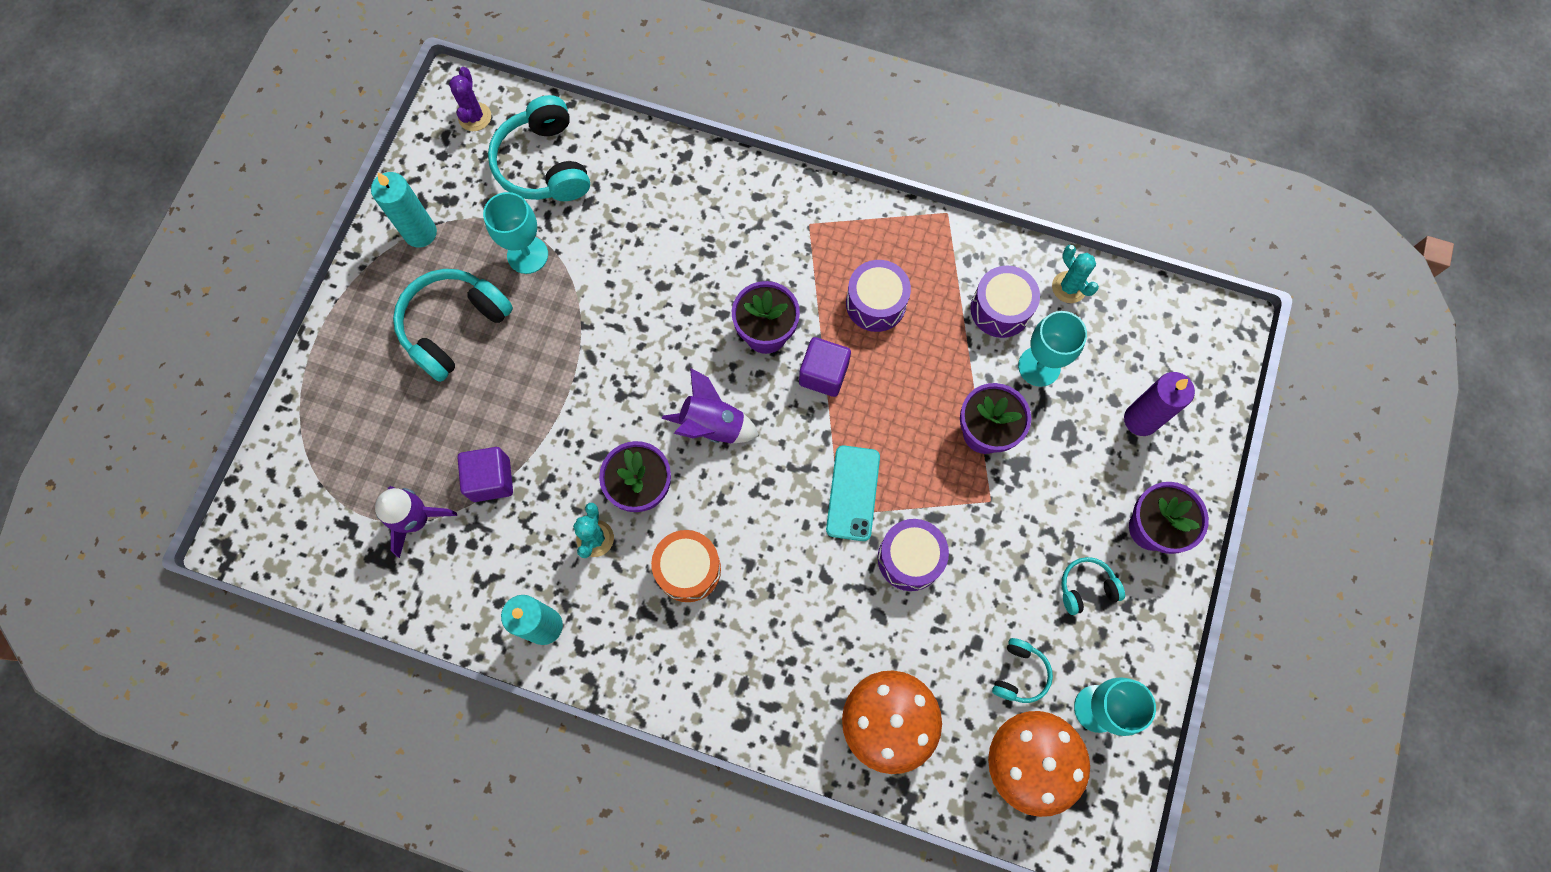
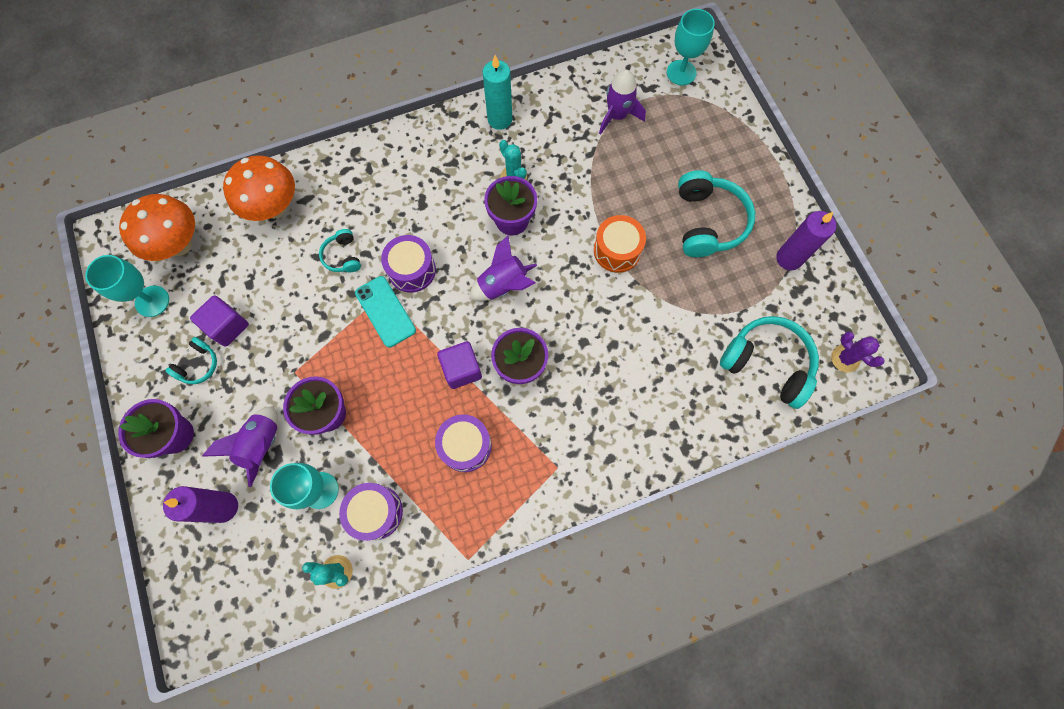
camera: 140 degrees right, 0 degrees up
turquoise candle [371,172,437,247] -> purple candle [776,211,836,270]
purple cube [458,447,513,502] -> purple cube moved to [190,295,249,347]
turquoise goblet [483,192,548,274] -> turquoise goblet moved to [667,9,715,85]
orange drum [651,530,721,602] -> orange drum moved to [594,215,646,273]
purple drum [878,519,949,591] -> purple drum moved to [381,235,436,293]
turquoise headphones [992,638,1053,703] -> turquoise headphones moved to [319,229,361,272]
none -> purple rocket [202,406,278,487]

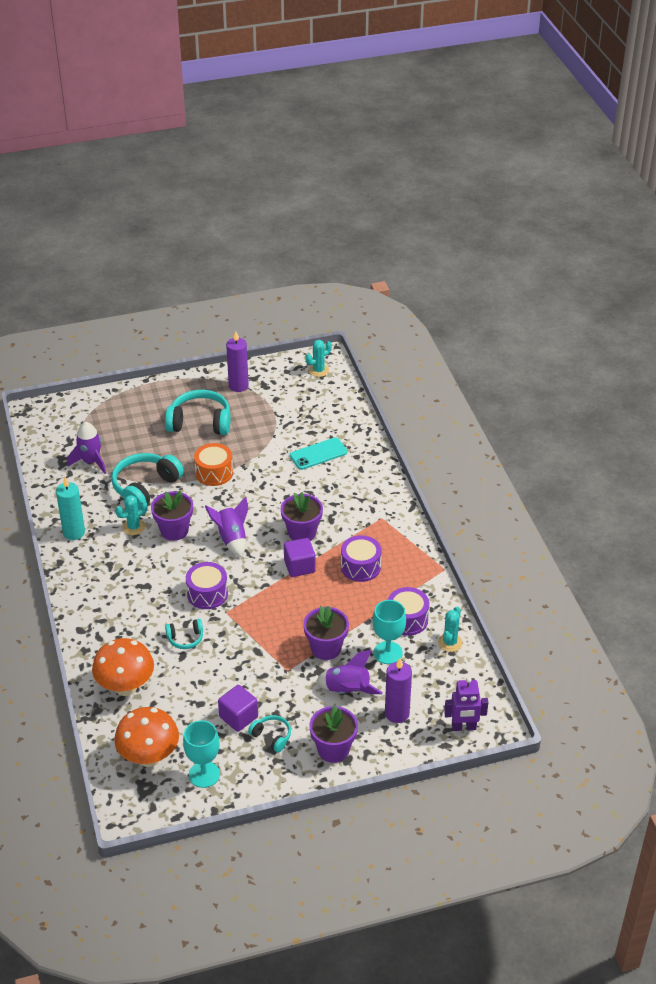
camera: 85 degrees left, 30 degrees down
turquoise phone [355,276,416,348] -> turquoise phone moved to [290,437,347,470]
turquoise goblet [667,9,715,85] -> none
turquoise headphones [720,316,819,409] -> turquoise headphones moved to [111,453,184,510]
purple cactus [831,332,885,372] -> turquoise cactus [305,340,332,377]
none -> purple robot [444,677,488,731]

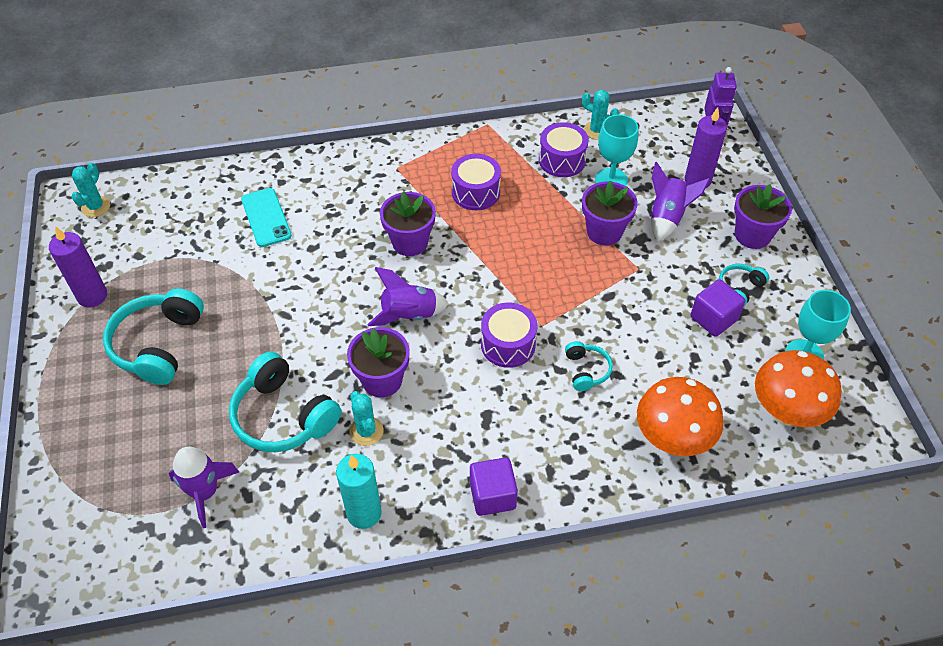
camera: 85 degrees left, 10 degrees up
orange drum [194,443,233,486] -> none
purple cube [284,538,316,577] -> purple cube moved to [470,457,518,516]
turquoise cactus [305,340,332,377] -> turquoise cactus turned 45 degrees clockwise [71,162,110,217]

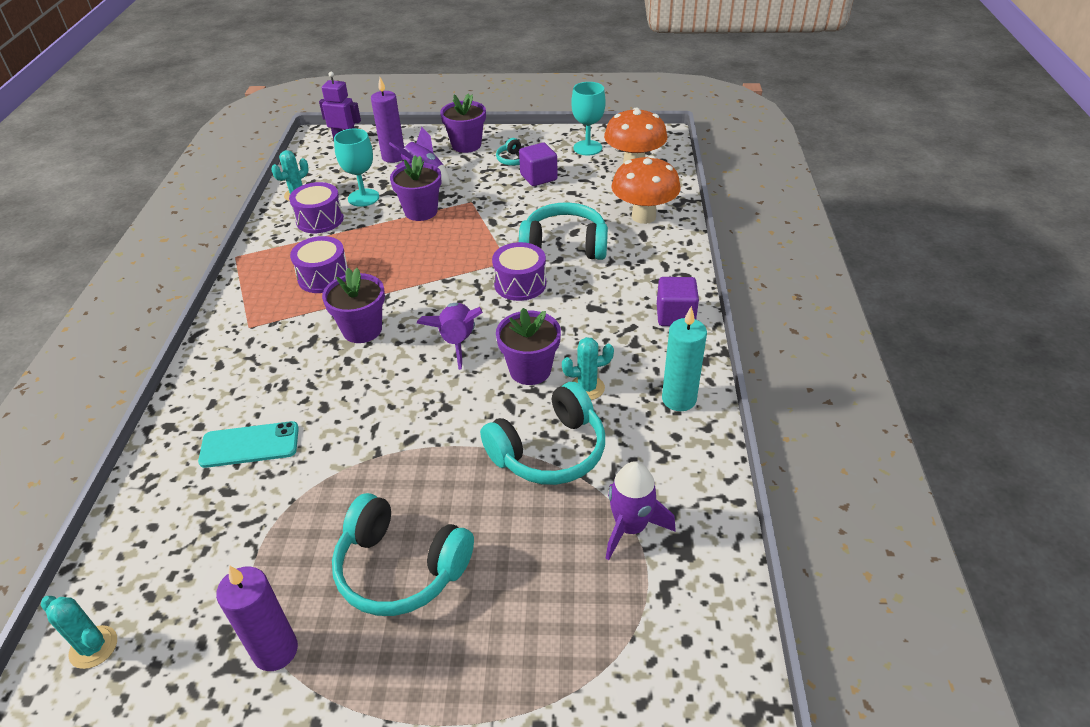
camera: 75 degrees left, 10 degrees down
turquoise headphones [565,341,613,391] -> turquoise headphones [519,202,608,260], size x1.97

